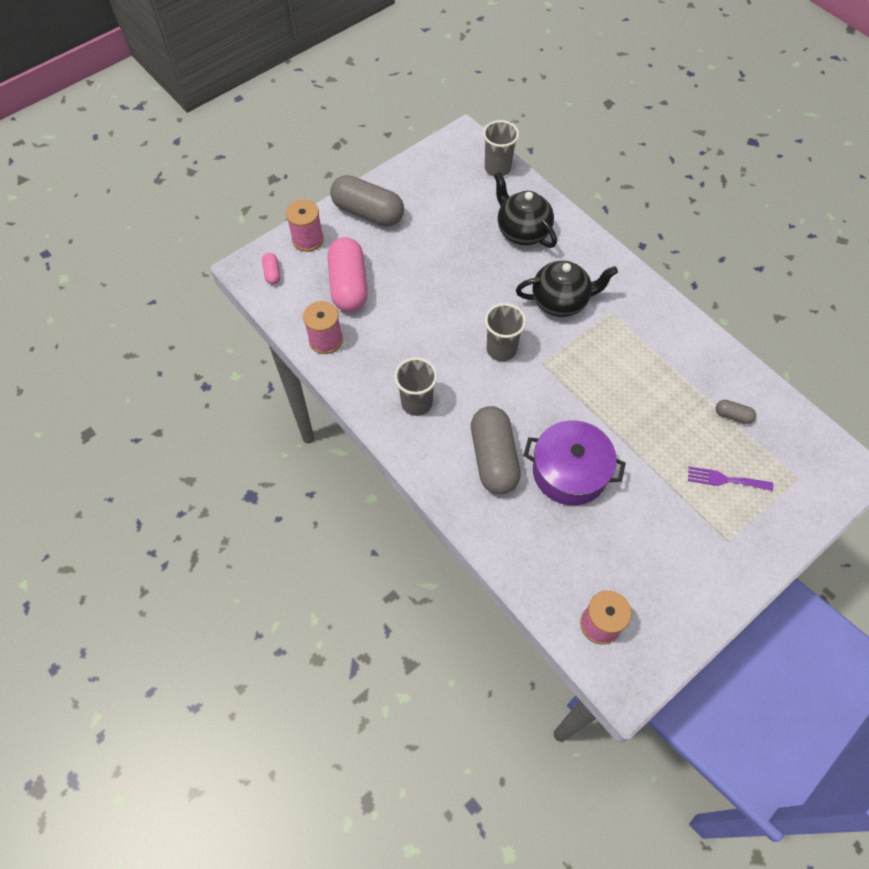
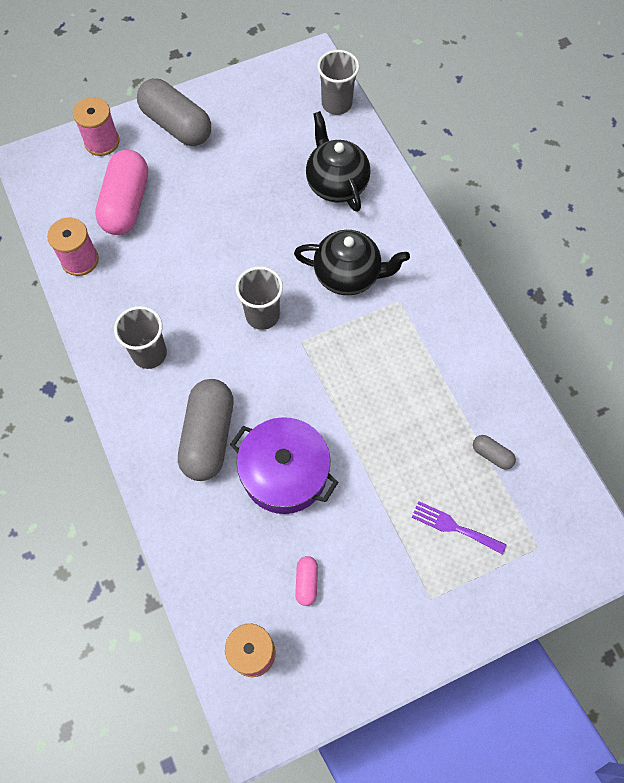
camera: 15 degrees right, 5 degrees up
pink capsule [262,253,280,284] -> pink capsule moved to [295,556,318,606]

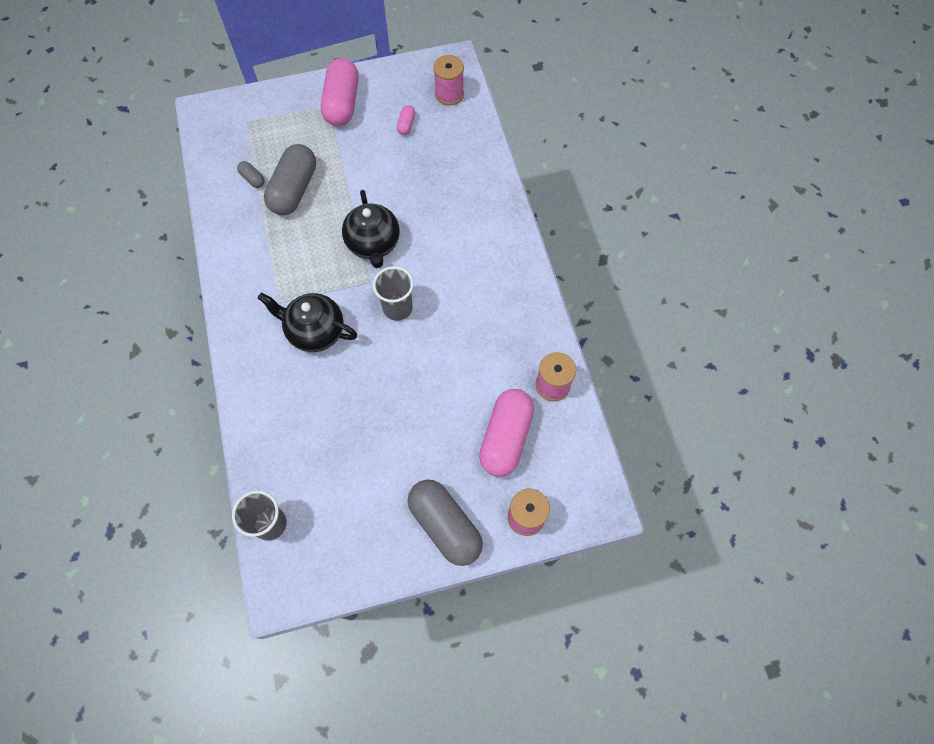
camera: 170 degrees left, 0 degrees up
grey cup [114,306,167,369] -> none
grey capsule [178,379,233,481] -> grey capsule moved to [264,144,316,215]
purple pot [230,417,338,514] -> none
black teapot [306,111,371,212] -> black teapot moved to [342,190,400,268]
purple fork [411,501,507,555] -> none
none -> pink capsule [321,58,359,126]

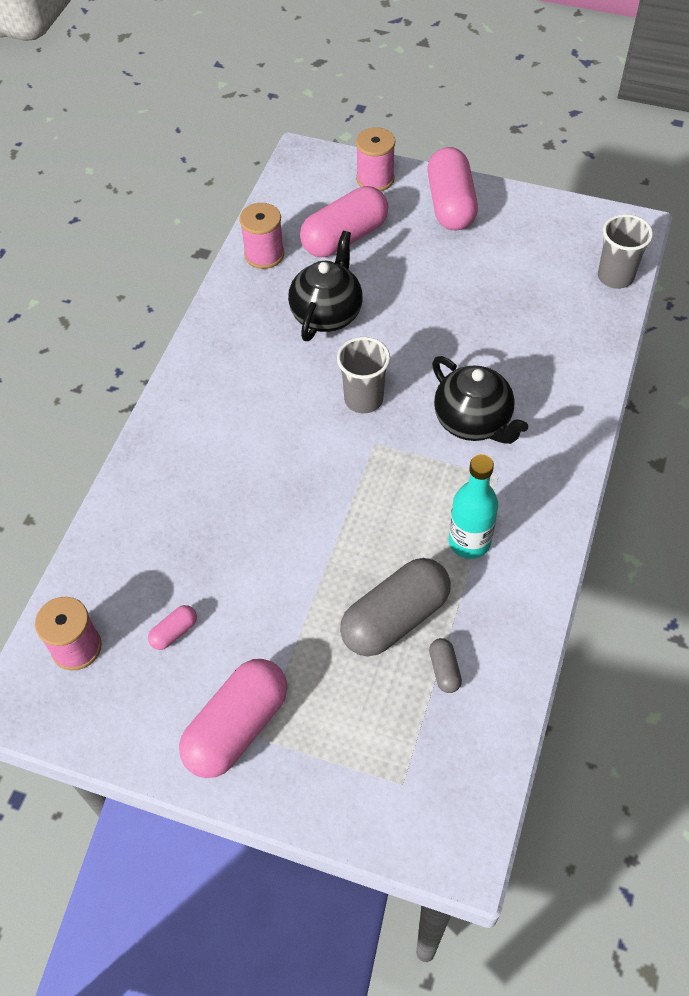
camera: 145 degrees left, 10 degrees down
black teapot [342,190,400,268] -> black teapot moved to [288,231,363,341]
grey capsule [408,480,483,566] -> pink capsule [427,147,478,230]
none -> turquoise bottle [449,454,498,559]

